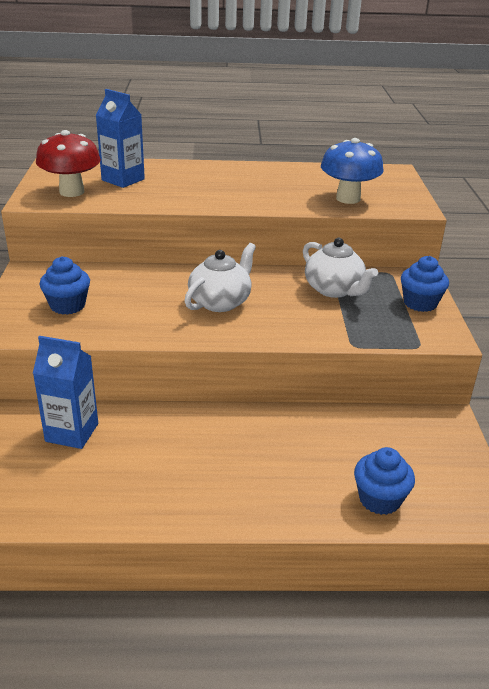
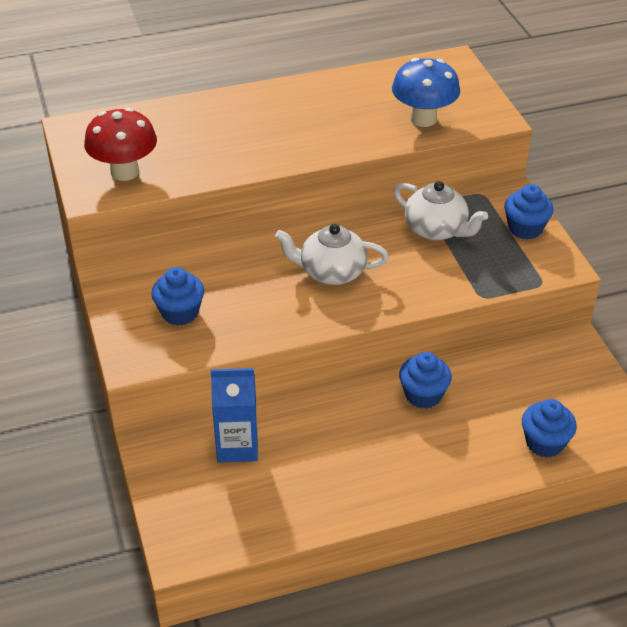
camera: 15 degrees left, 10 degrees up
blue carton [96,89,145,188] -> none
white teapot [184,243,256,312] -> white teapot turned 105 degrees counterclockwise [275,224,389,285]
none -> blue cupcake [399,352,452,409]

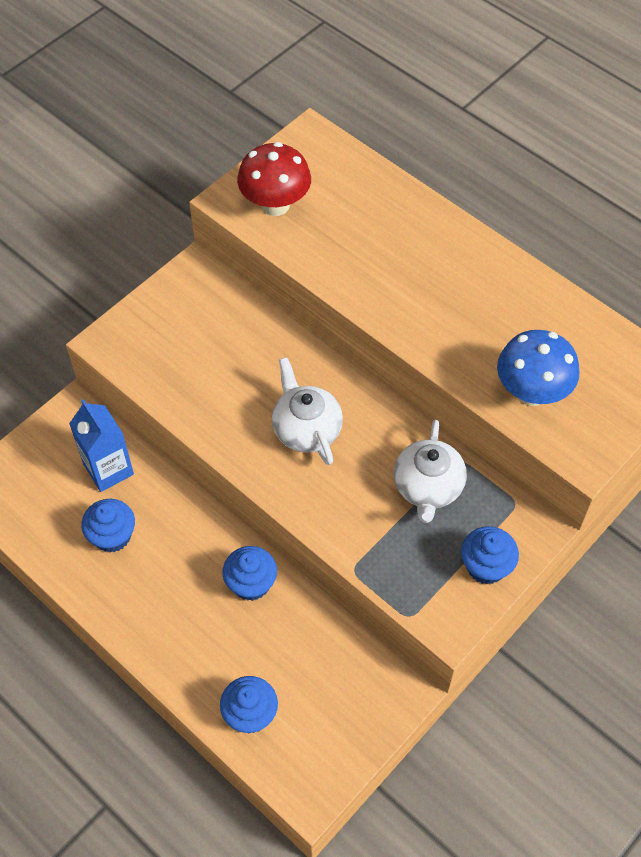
camera: 60 degrees right, 15 degrees up
blue cupcake [151,267,204,326] -> blue cupcake moved to [81,499,135,553]

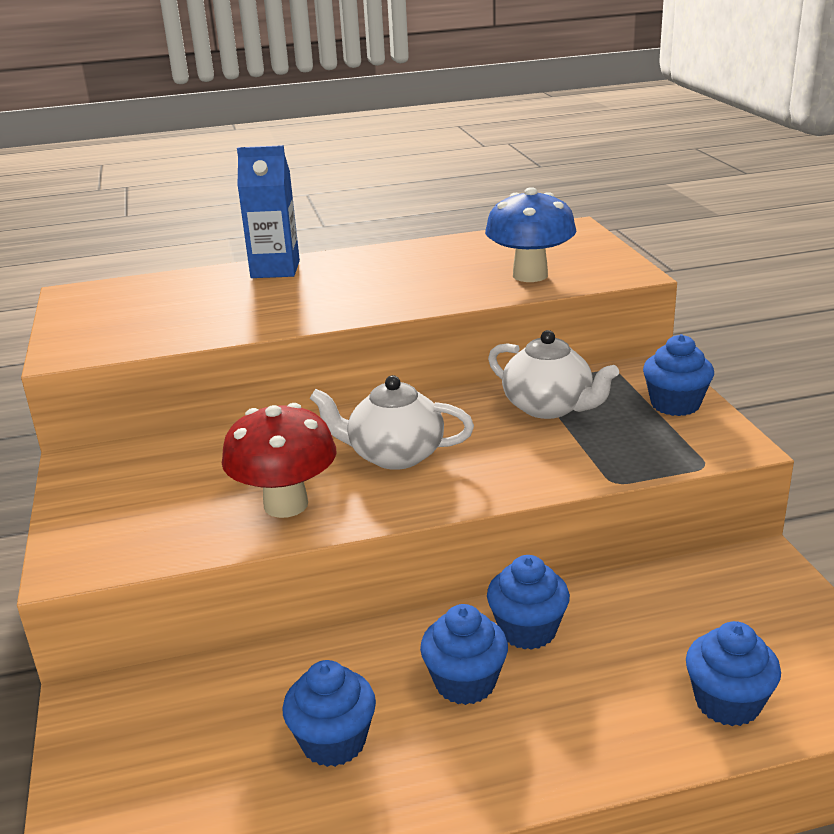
camera: 55 degrees left, 30 degrees down
blue carton [69,399,134,492] -> blue carton moved to [237,145,300,278]
red mushroom [237,142,311,216] -> red mushroom moved to [222,403,336,518]
none -> blue cupcake [420,604,508,705]

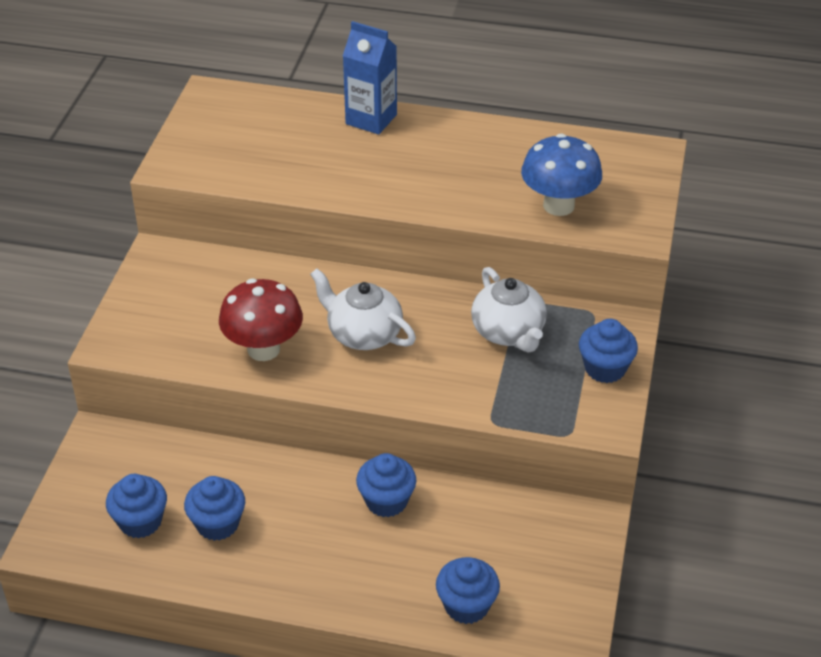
camera: 25 degrees right, 15 degrees up
blue cupcake [420,604,508,705] -> blue cupcake moved to [106,474,167,538]

